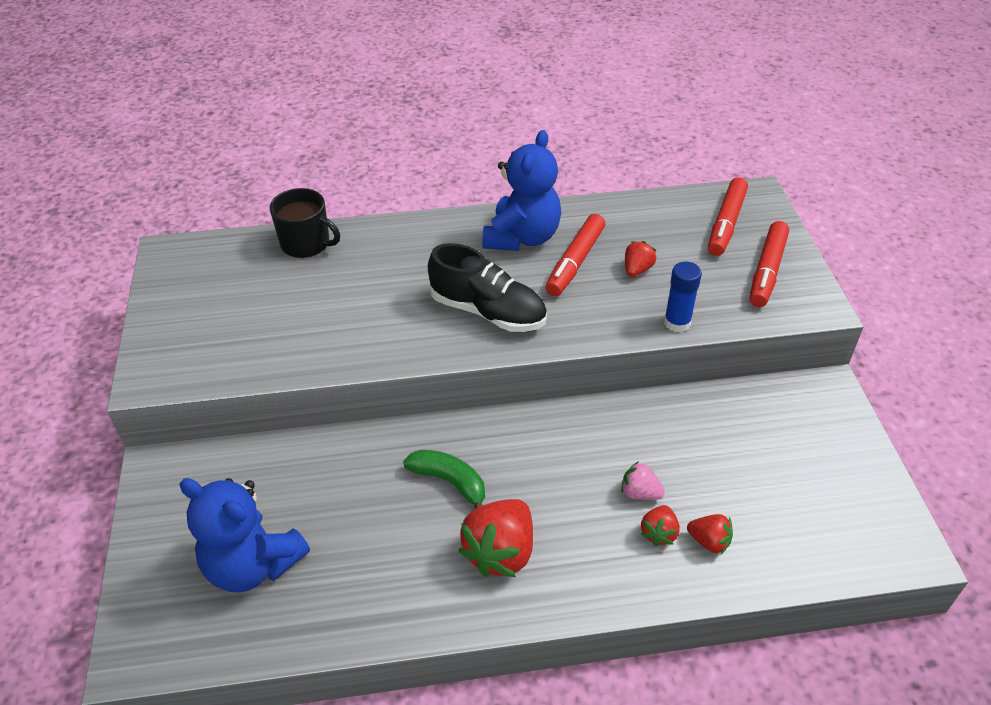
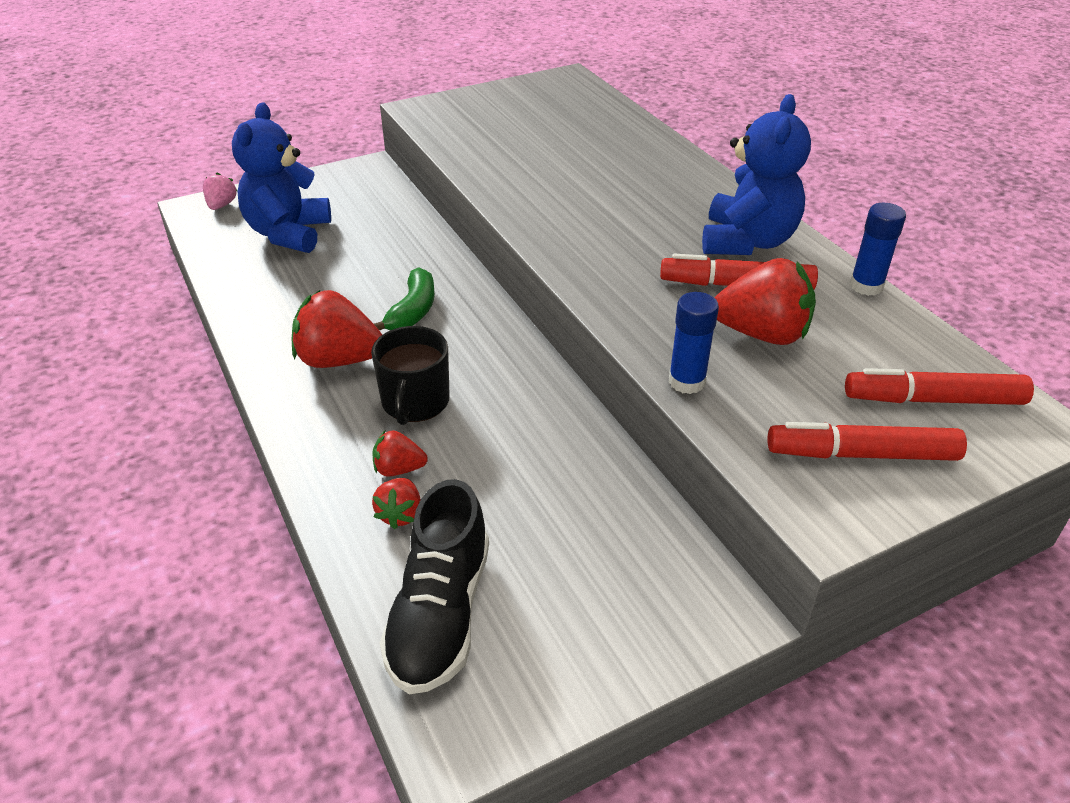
camera: 70 degrees right, 5 degrees down
black mug [270,188,340,258] -> black mug moved to [371,326,450,425]
black shoe [428,243,547,332] -> black shoe moved to [380,479,489,694]
blue teddy bear [482,130,561,251] -> blue teddy bear turned 75 degrees counterclockwise [702,94,811,255]
pink strawberry [621,461,665,500] -> pink strawberry moved to [203,172,237,210]
red strawberry [625,241,656,277] -> red strawberry [715,258,816,345], size x1.91
none -> blue glue stick [850,203,906,296]

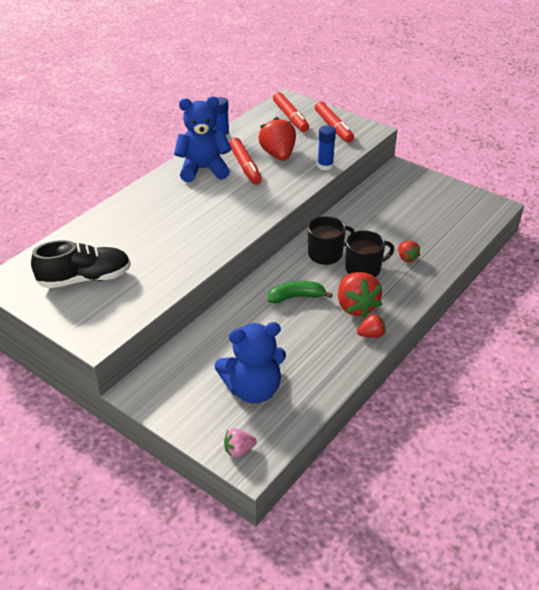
camera: 115 degrees left, 0 degrees up
red strawberry [372,478,421,529] -> red strawberry moved to [357,313,386,338]
black shoe [380,479,489,694] -> black shoe moved to [31,240,131,288]
none -> black mug [308,216,355,265]

